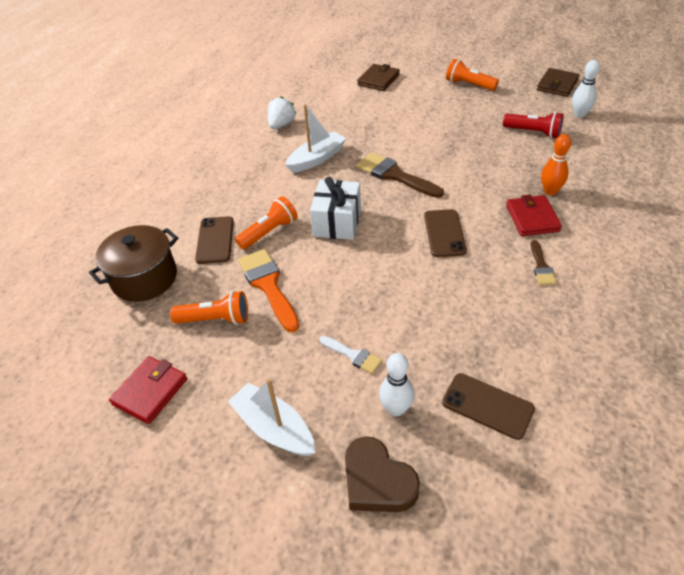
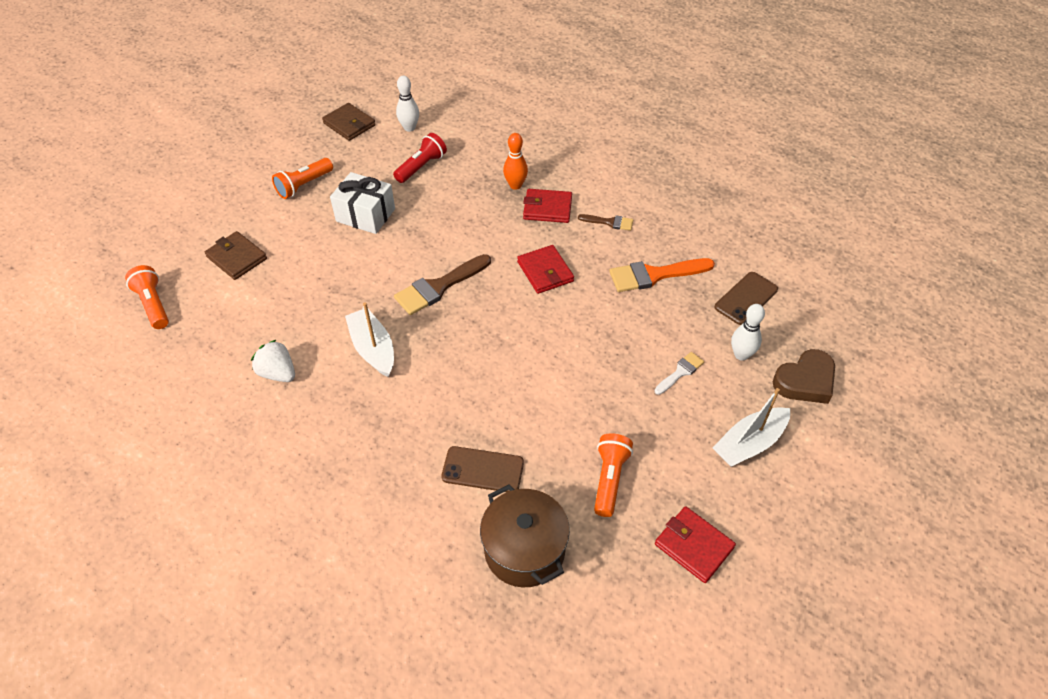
camera: 80 degrees left, 5 degrees up
orange flashlight [235,196,298,250] -> orange flashlight moved to [125,265,169,329]
orange brush [238,249,299,332] -> orange brush moved to [609,258,715,292]
white gift [310,177,361,240] -> white gift moved to [330,172,395,234]
brown phone [424,209,467,257] -> red wallet [517,245,574,294]

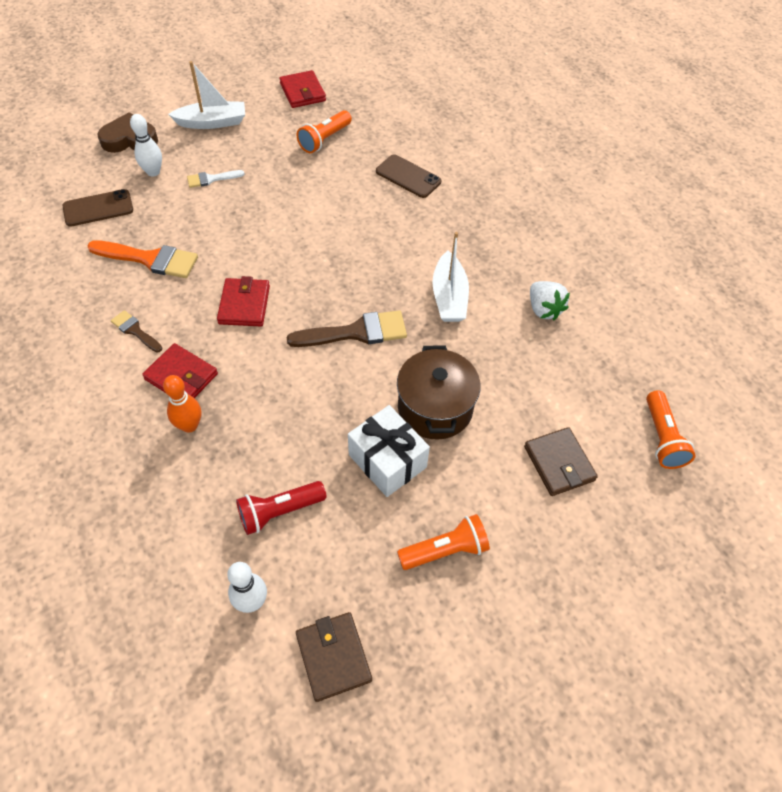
camera: 155 degrees left, 5 degrees up
brown pot [480,484,570,587] -> brown pot moved to [397,345,481,440]

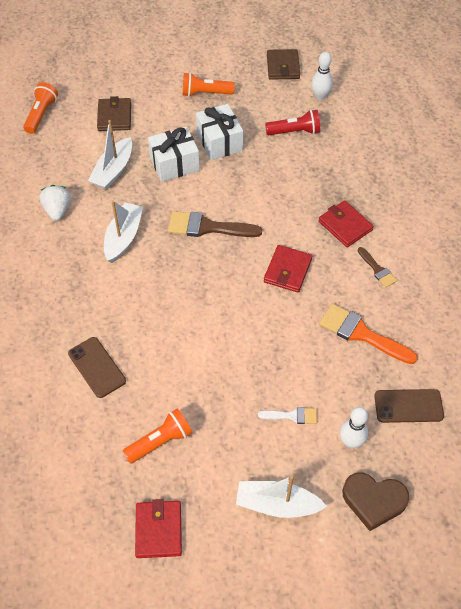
camera: 160 degrees left, 0 degrees up
orange bowling pin [163,375,201,433] -> none
brown pot [397,345,481,440] -> white gift [148,126,200,182]
none -> white boat [88,120,132,189]

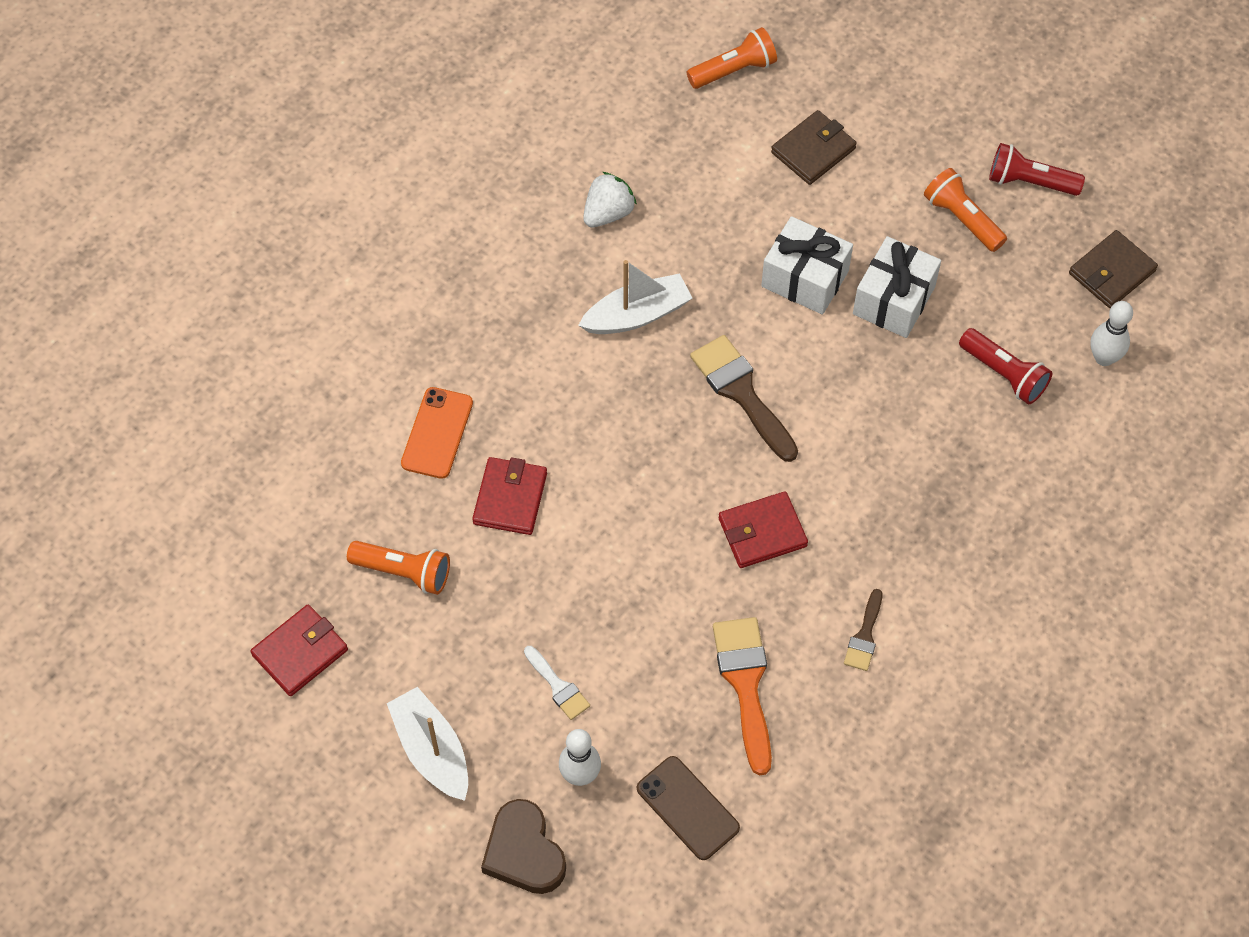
camera: 50 degrees right, 5 degrees up
brown phone [68,337,126,398] -> orange phone [401,387,473,479]
white boat [88,120,132,189] -> none
red wallet [319,200,374,247] -> red wallet moved to [472,457,547,535]
none -> red flashlight [989,143,1085,196]

